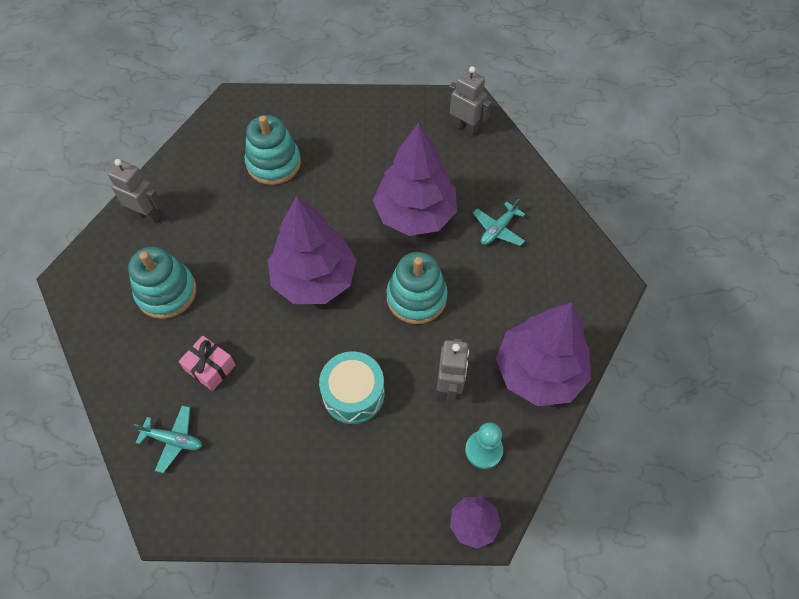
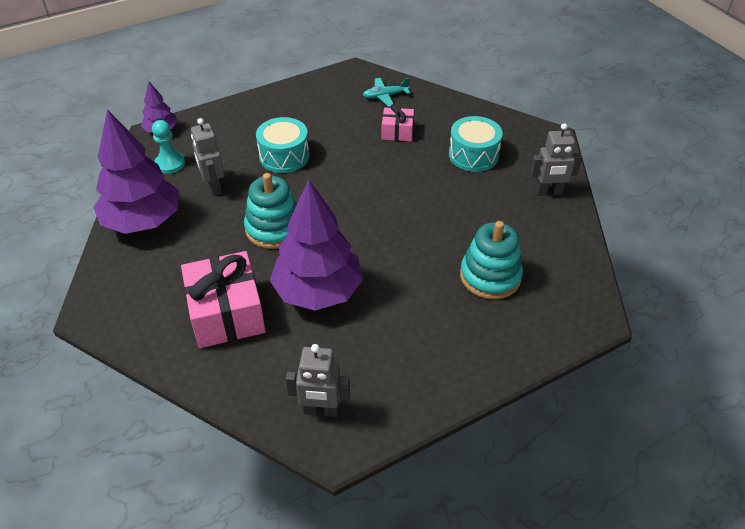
camera: 150 degrees right, 15 degrees down
turquoise stacking toy [128,247,197,319] -> turquoise drum [449,116,503,172]
purple tree [268,196,357,304] -> none
turquoise plane [473,199,525,246] -> pink gift [181,251,266,348]

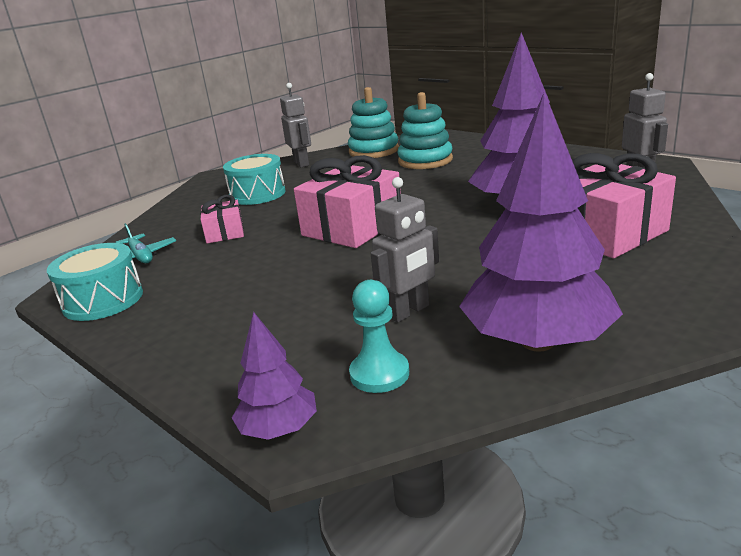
camera: 105 degrees left, 20 degrees down
turquoise stacking toy [244,173,297,249] -> turquoise stacking toy moved to [348,87,399,158]
turquoise drum [256,117,309,173] -> turquoise drum moved to [47,243,143,321]
none -> pink gift [294,155,401,248]

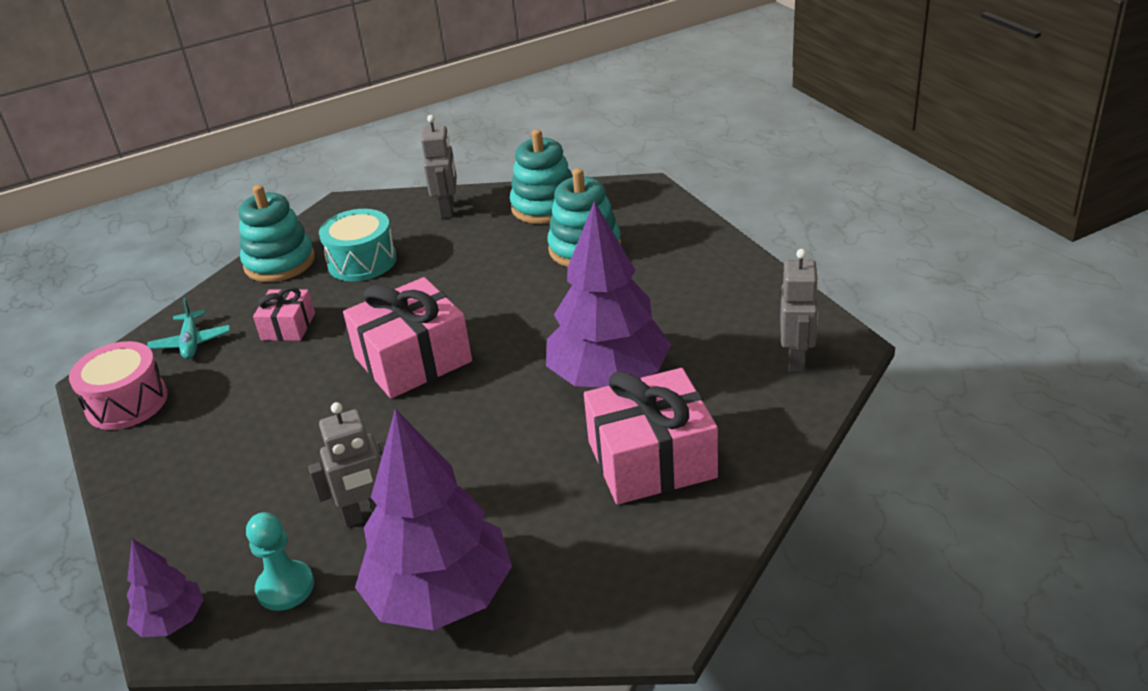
camera: 20 degrees right, 10 degrees up
turquoise drum [47,243,143,321] -> pink drum [69,341,168,430]
none -> turquoise stacking toy [239,185,315,282]

